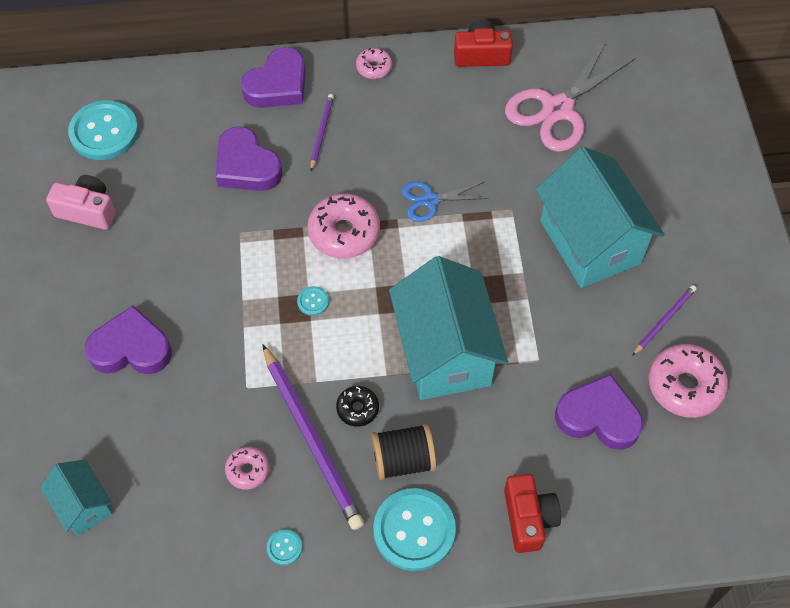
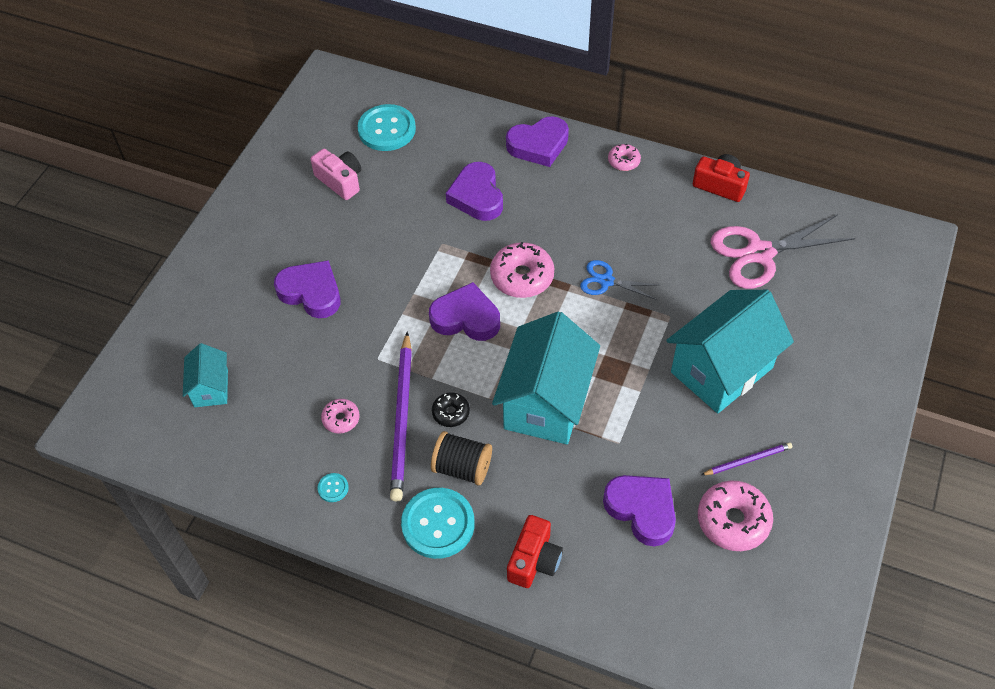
camera: 30 degrees right, 5 degrees down
turquoise button [297,286,329,316] -> purple heart [429,282,500,341]
purple pencil [310,94,334,171] -> none
turquoise house [535,147,664,288] -> turquoise house turned 45 degrees clockwise [666,290,794,413]

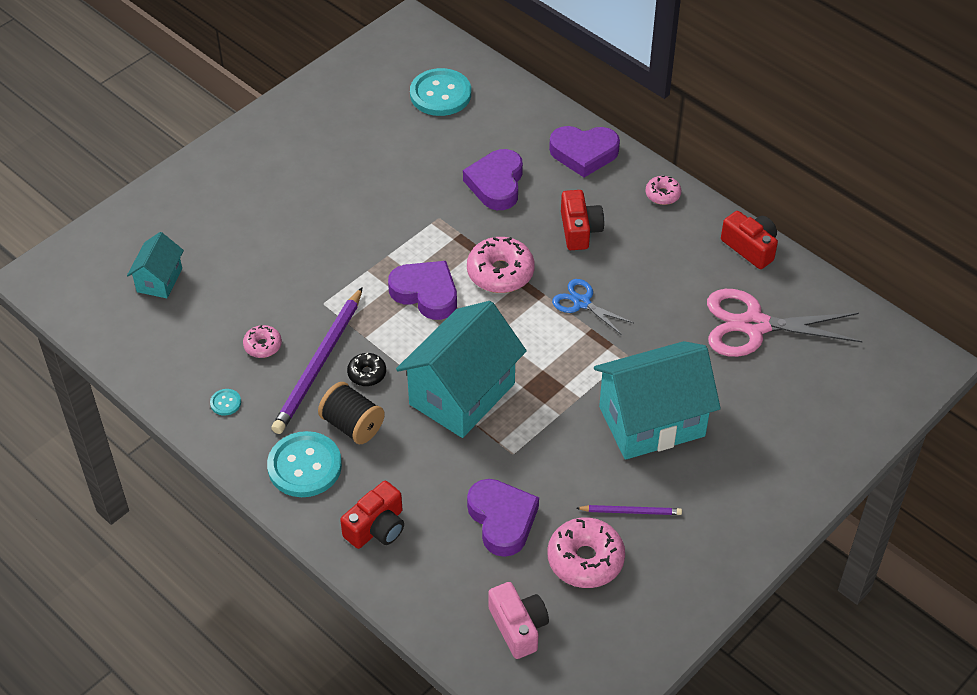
camera: 20 degrees right, 5 degrees down
purple heart [274,260,341,318] -> none
pink camera [311,149,361,200] -> pink camera moved to [488,582,549,659]
none -> red camera [561,190,604,250]

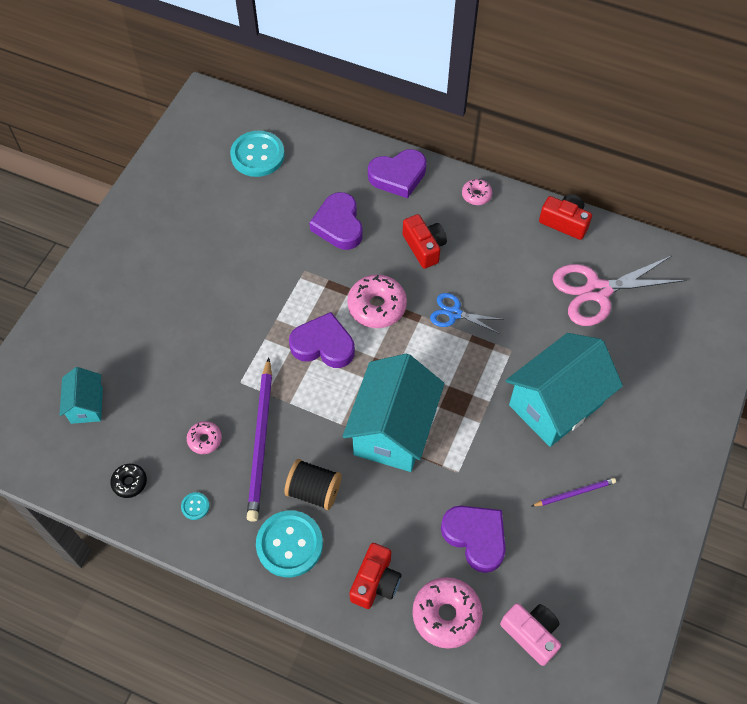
camera: 20 degrees left, 10 degrees up
black donut [347,353,386,386] -> black donut moved to [110,464,147,498]
pink donut [548,518,625,588] -> pink donut moved to [412,577,483,649]

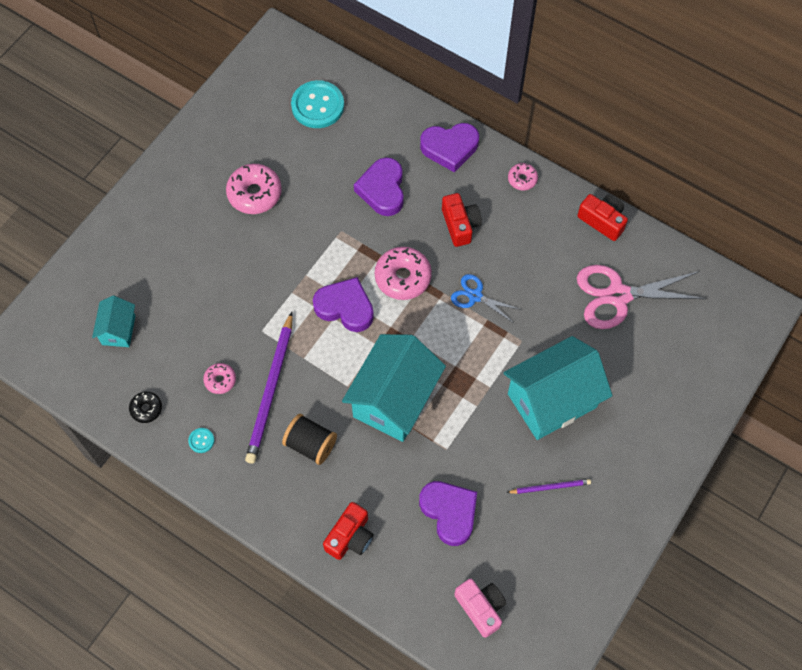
camera: 10 degrees right, 5 degrees up
turquoise button [256,510,323,577] -> none
pink donut [412,577,483,649] -> pink donut moved to [226,164,282,214]

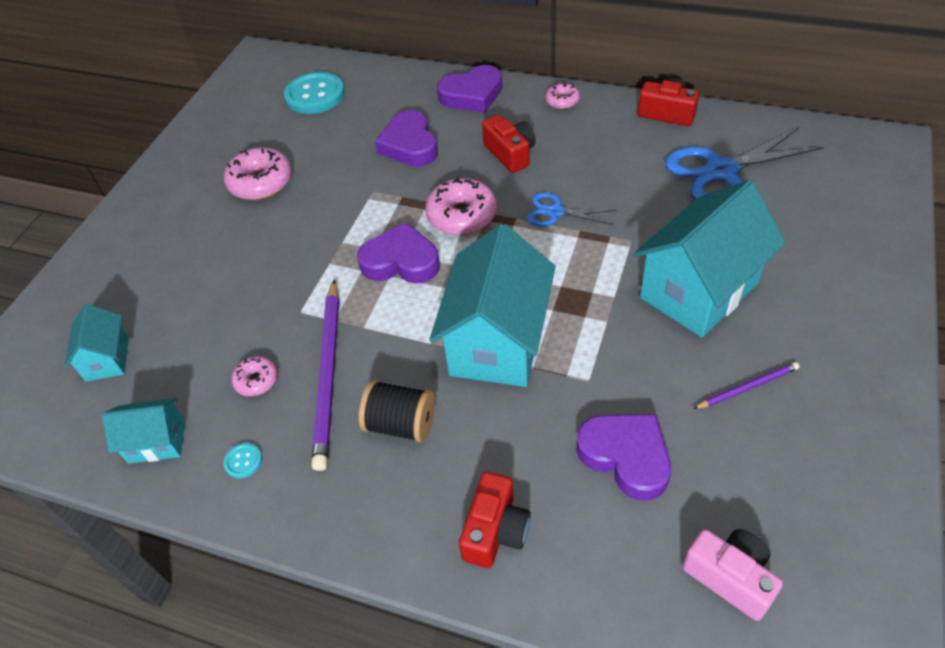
camera: 10 degrees left, 15 degrees down
black donut [129,392,162,423] -> turquoise house [102,398,185,464]
pink scissors [577,265,707,329] -> blue scissors [665,128,824,200]

